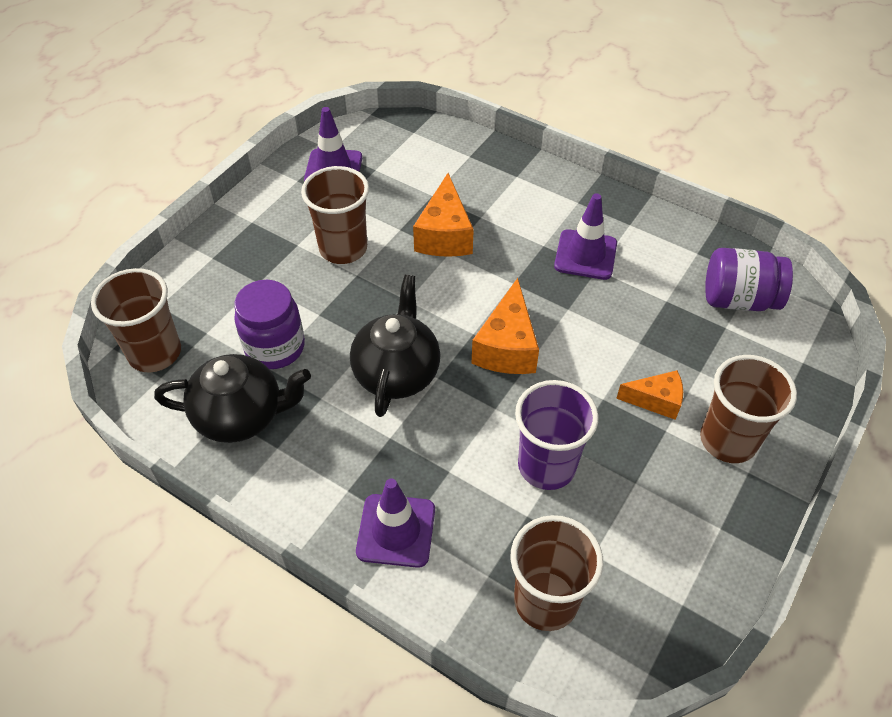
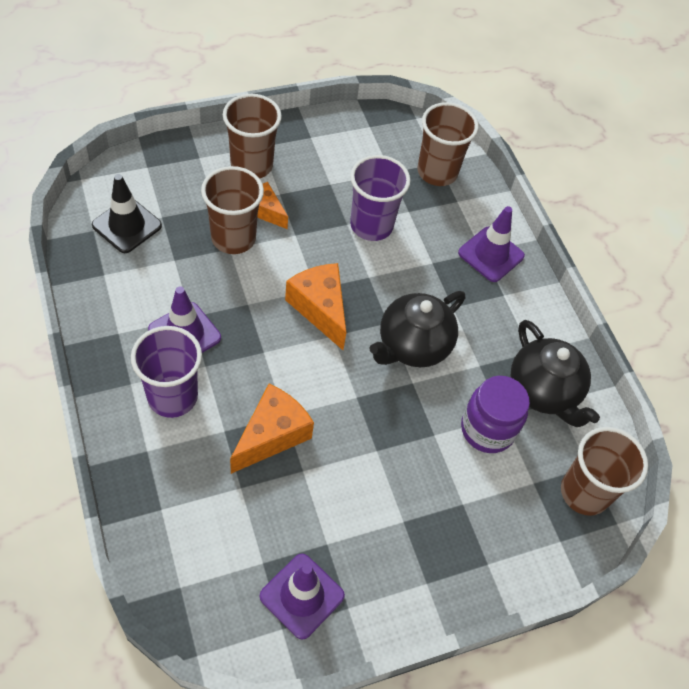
camera: 150 degrees left, 5 degrees up
black teapot [154,354,311,443] -> black teapot turned 150 degrees counterclockwise [511,320,600,427]
brown cup [301,166,369,264] -> brown cup moved to [201,166,264,254]
orange cheese [471,278,539,374] -> orange cheese turned 75 degrees counterclockwise [285,263,346,350]
purple jar [705,248,793,311] -> black traffic cone [92,174,162,253]
none -> purple cup [131,326,202,418]

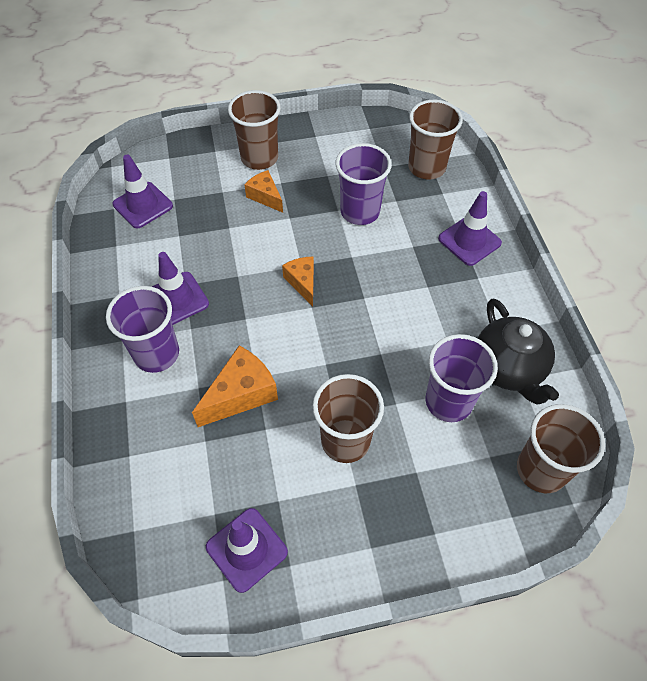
camera: 15 degrees right, 0 degrees up
black traffic cone [92,174,162,253] -> purple traffic cone [113,154,173,228]
brown cup [201,166,264,254] -> brown cup moved to [313,374,384,463]
orange cheese [285,263,346,350] -> orange cheese [282,256,314,306], size x0.63
black teapot [369,291,465,367] -> none
purple jar [461,376,530,453] -> purple cup [426,334,498,422]

